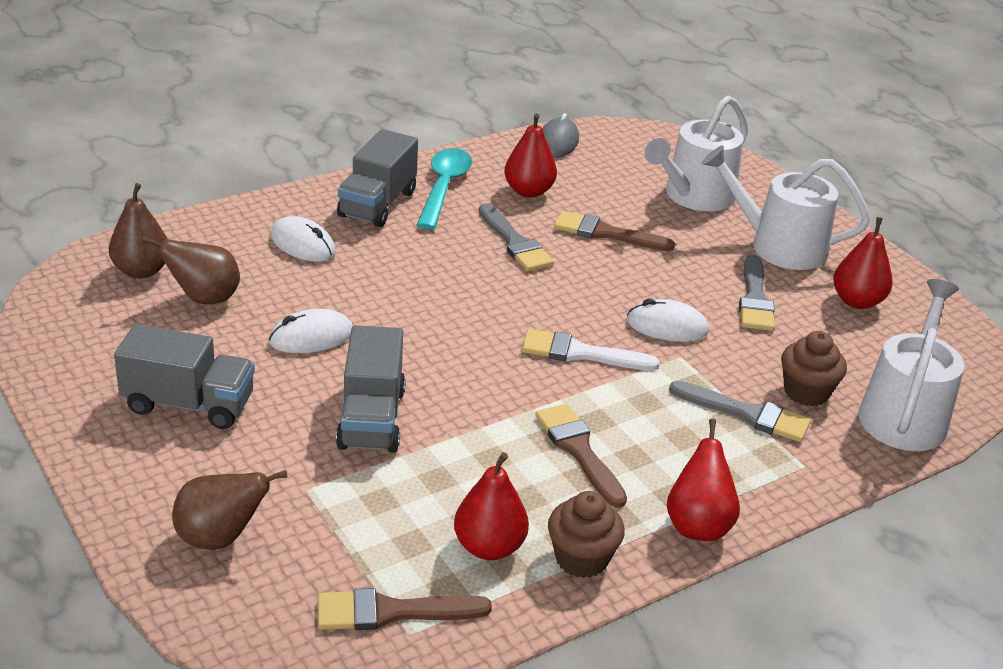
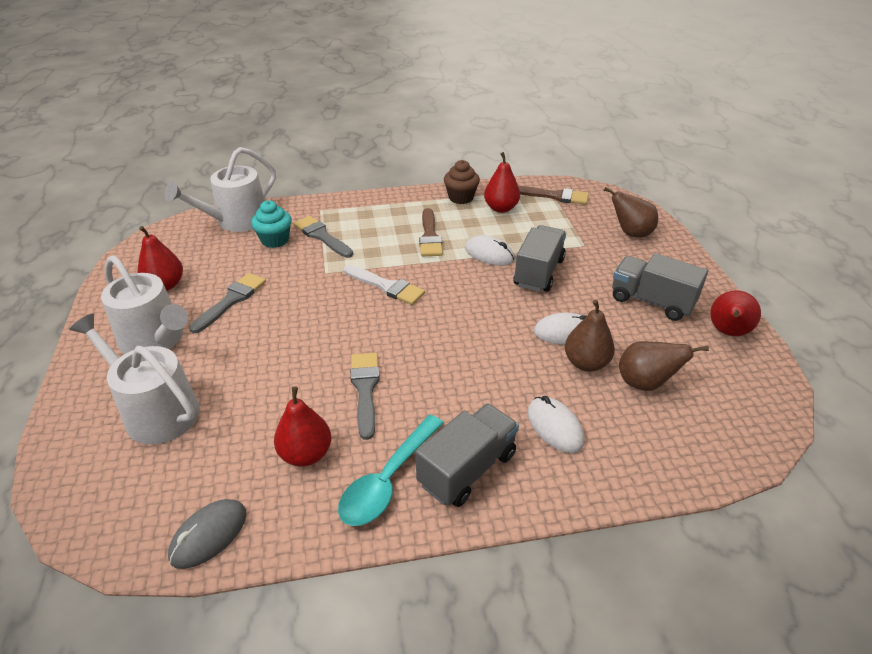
camera: 155 degrees left, 5 degrees up
brown pear [109,183,167,278] -> brown pear moved to [565,300,615,372]
brown brush [554,211,675,251] -> none
white mouse [627,298,709,342] -> white mouse moved to [465,235,515,266]
white watering can [645,96,748,211] -> white watering can turned 120 degrees counterclockwise [69,313,200,444]
red pear [667,419,740,541] -> red pear moved to [710,290,761,336]
brown cupcake [781,331,847,406] -> turquoise cupcake [251,200,292,248]

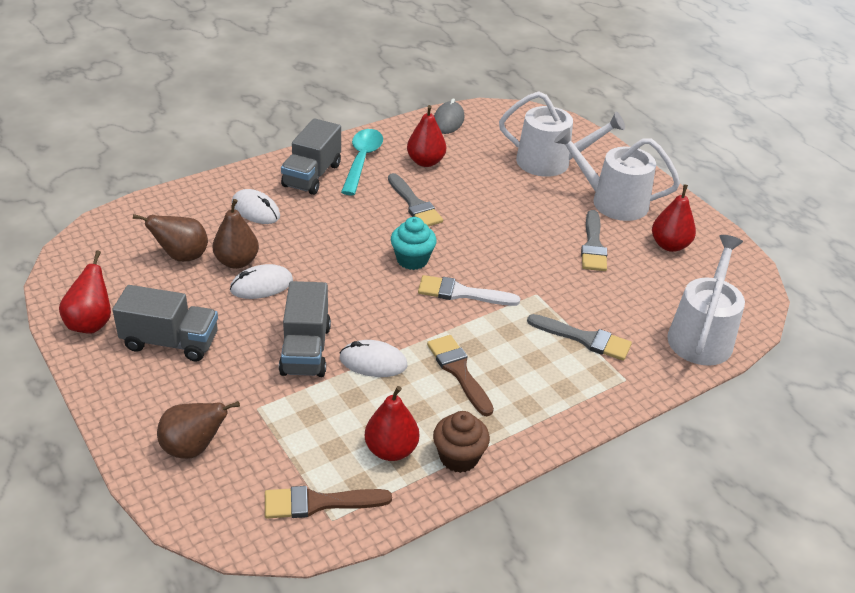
camera: 155 degrees right, 0 degrees up
turquoise cupcake [251,200,292,248] -> turquoise cupcake moved to [391,217,437,270]

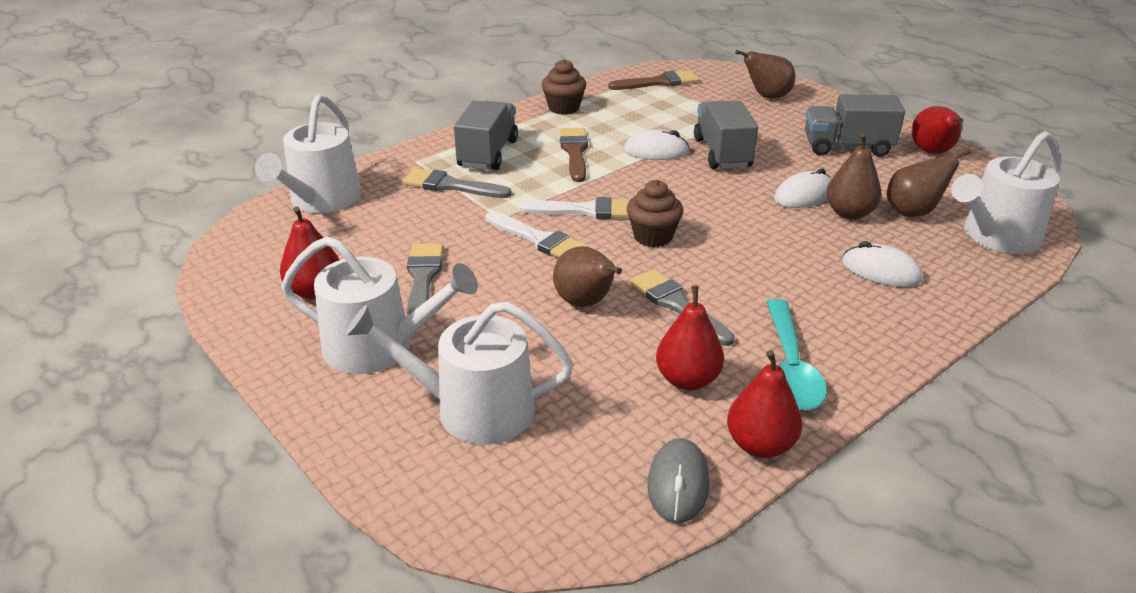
camera: 175 degrees right, 5 degrees down
grey truck [281,118,341,195] -> grey truck moved to [454,100,518,170]
red pear [365,386,419,461] -> red pear moved to [727,350,802,458]
turquoise cupcake [391,217,437,270] -> brown cupcake [627,180,683,247]
brown brush [427,335,494,416] -> brown brush turned 150 degrees counterclockwise [560,128,588,182]
none -> white brush [486,211,588,258]
none -> brown pear [553,246,622,307]
none -> white watering can [951,131,1060,254]

